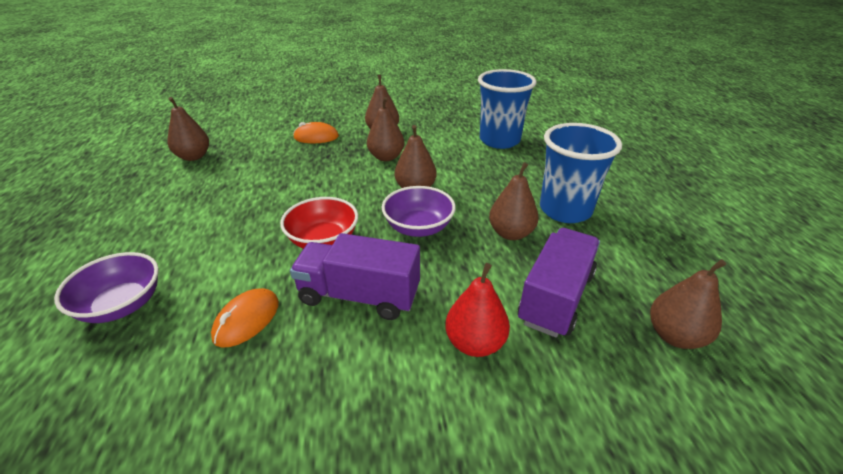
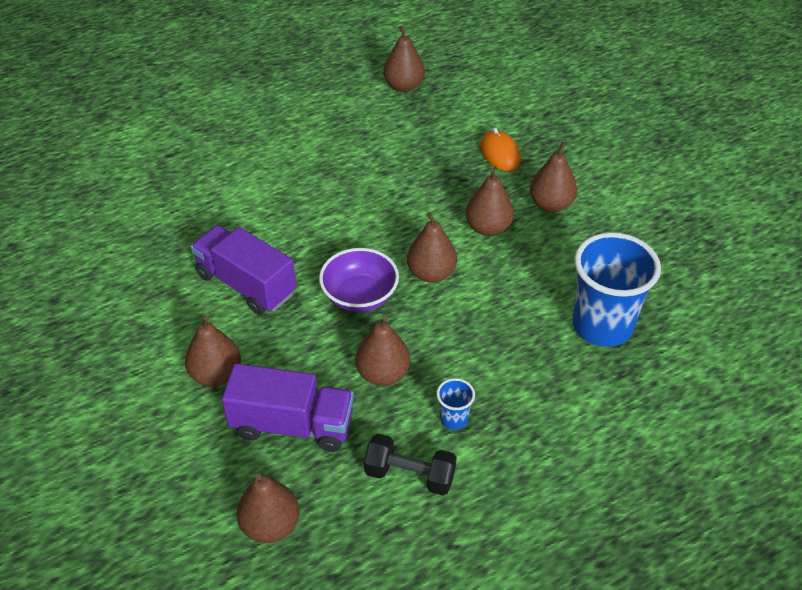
camera: 70 degrees right, 10 degrees up
purple bowl [54,252,159,323] -> none
orange mouse [211,288,279,347] -> none
red bowl [280,197,358,249] -> none
purple truck [290,233,420,320] -> purple truck turned 45 degrees counterclockwise [191,225,296,315]
red pear [445,263,510,357] -> brown pear [185,316,241,387]
blue cup [540,123,622,223] -> blue cup [437,378,475,430], size x0.43
none -> black dumbbell [364,434,457,496]

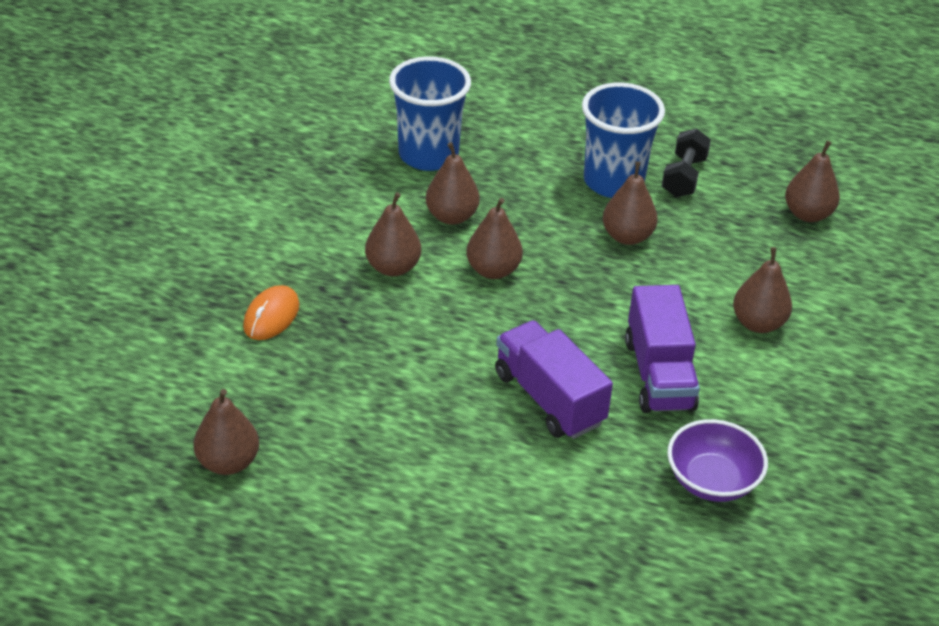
camera: 135 degrees left, 5 degrees down
purple truck [222,364,354,452] -> purple truck moved to [495,320,613,439]
purple bowl [319,248,399,312] -> purple bowl moved to [667,419,768,502]
black dumbbell [364,434,457,496] -> black dumbbell turned 45 degrees clockwise [662,128,711,197]
blue cup [437,378,475,430] -> blue cup [582,83,665,198], size x2.31
brown pear [530,142,577,212] -> brown pear moved to [426,142,480,225]

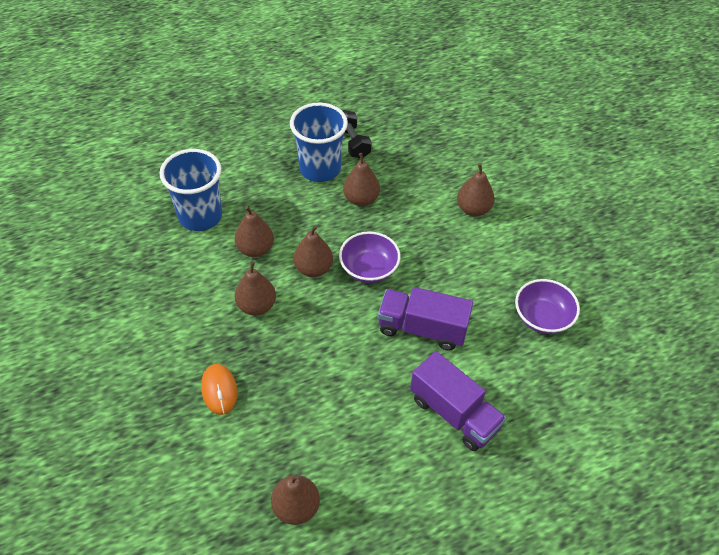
camera: 40 degrees left, 10 degrees up
purple truck [625,285,700,413] -> purple truck moved to [410,351,506,451]
brown pear [785,141,840,222] -> none
none -> purple bowl [339,231,401,283]

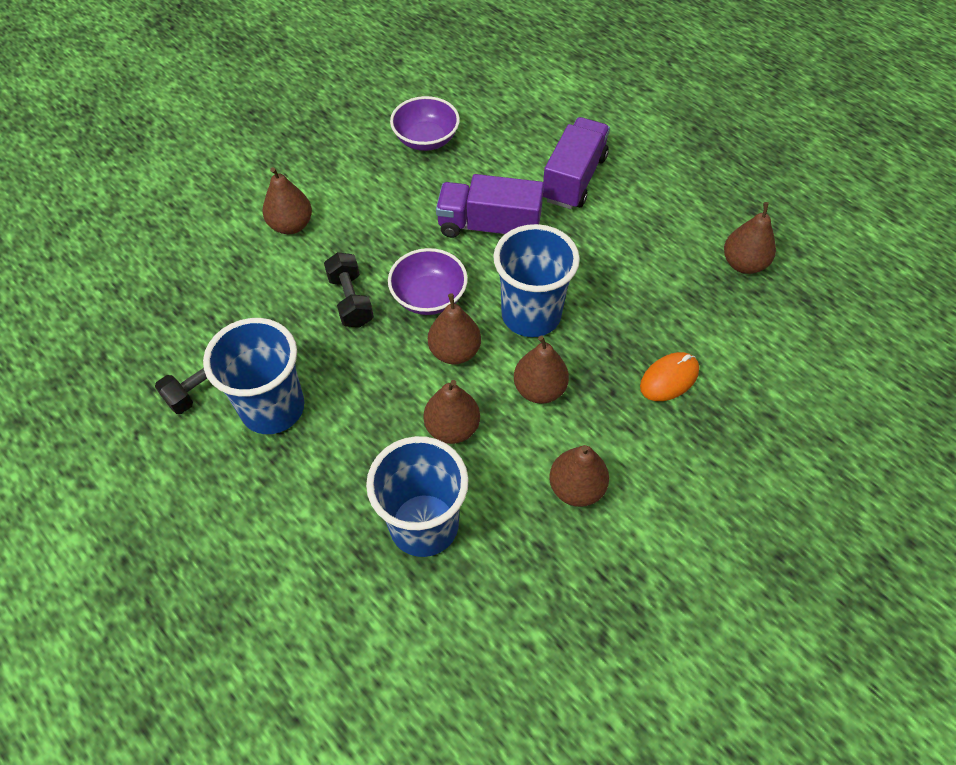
camera: 110 degrees left, 5 degrees up
brown pear [343,153,380,206] -> brown pear moved to [549,445,609,507]
purple truck [378,287,473,351] -> purple truck turned 105 degrees clockwise [436,174,544,238]
none -> black dumbbell [324,252,374,327]
none -> blue cup [493,224,580,337]

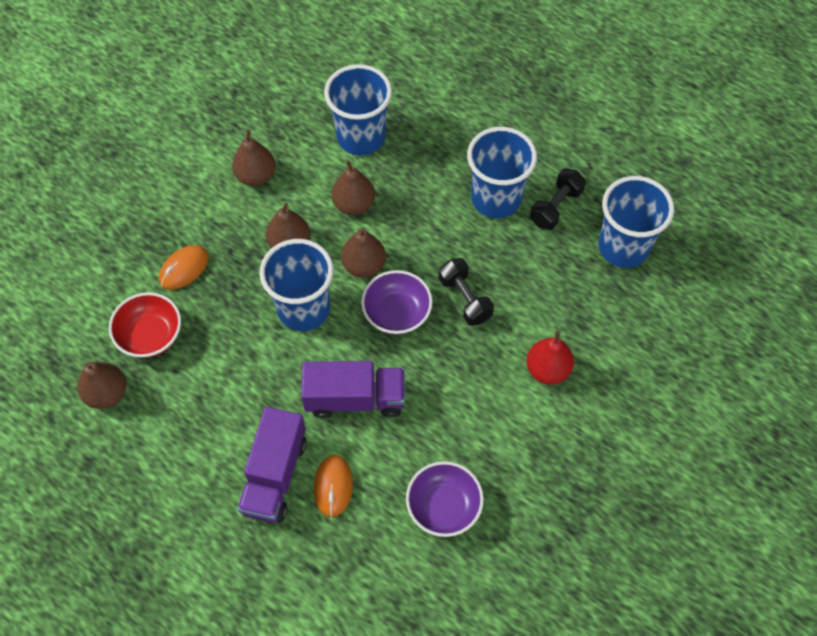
camera: 170 degrees right, 5 degrees up
brown pear [263,167,312,234] -> red pear [526,331,574,384]
none -> red bowl [109,292,181,358]
none -> orange mouse [314,455,353,517]
none -> blue cup [599,176,674,268]

